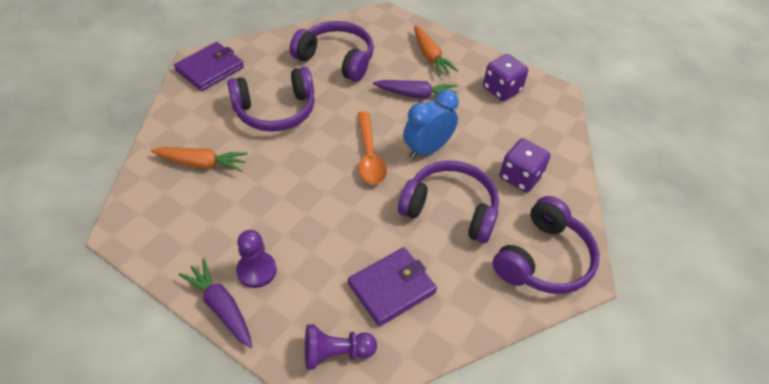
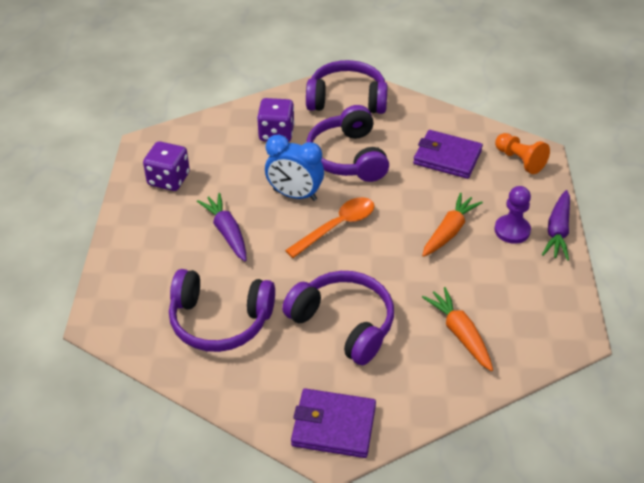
camera: 120 degrees left, 5 degrees down
purple headphones [290,21,374,82] -> purple headphones turned 75 degrees counterclockwise [169,269,275,352]
purple pawn [305,324,377,370] -> orange pawn [495,133,550,174]
orange carrot [414,25,458,77] -> orange carrot moved to [422,193,483,257]

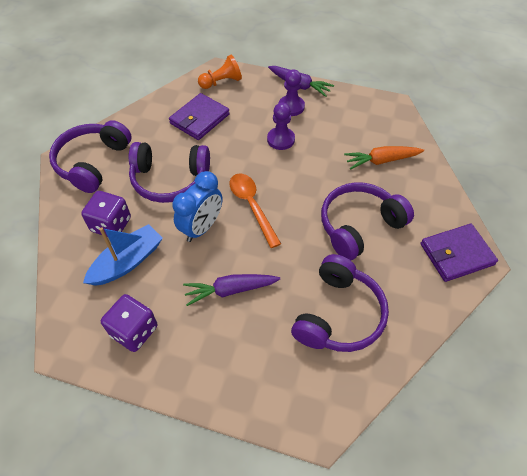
camera: 75 degrees left, 10 degrees up
purple wallet [291,388,376,458] -> purple wallet turned 45 degrees clockwise [421,224,498,282]
orange carrot [422,193,483,257] -> purple pawn [267,102,295,150]
none -> blue boat [83,224,163,286]

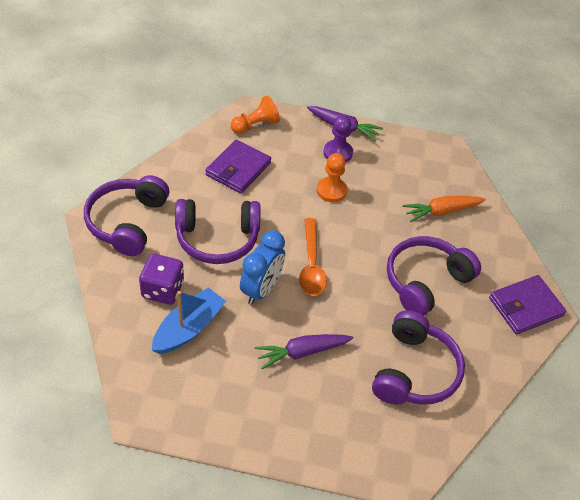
camera: 10 degrees left, 5 degrees down
purple dice [101,294,157,352] -> none
orange spoon [229,173,281,248] -> orange spoon turned 150 degrees counterclockwise [299,218,327,296]
purple pawn [267,102,295,150] -> orange pawn [317,153,347,202]

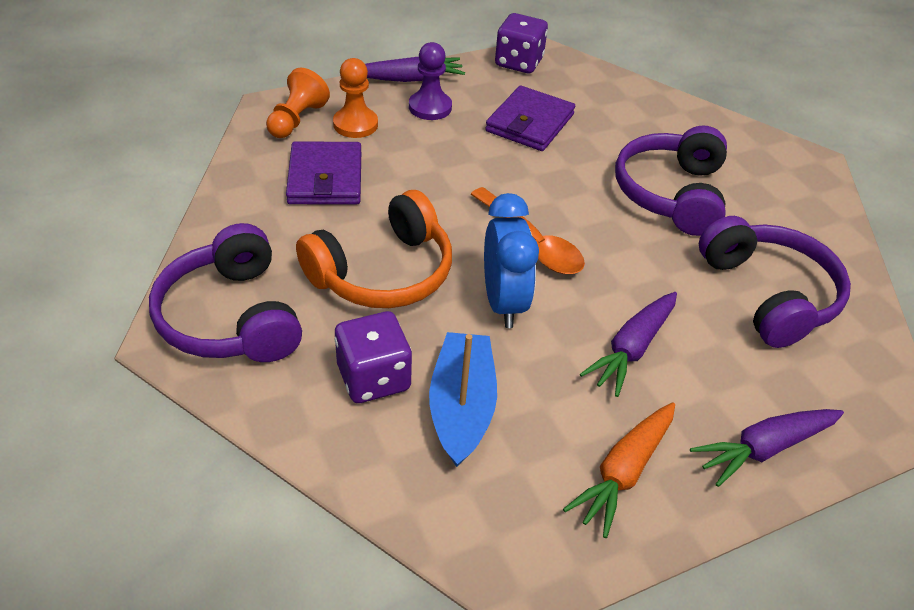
camera: 35 degrees left, 5 degrees down
purple headphones [175,199,260,264] -> orange headphones [296,190,452,308]
orange pawn [317,153,347,202] -> orange pawn moved to [333,58,378,138]
orange carrot [403,196,486,222] -> orange carrot moved to [563,402,675,538]
purple wallet [489,275,566,335] -> purple wallet moved to [485,86,575,151]
none -> purple dice [495,13,548,73]
none -> purple carrot [690,409,844,487]

